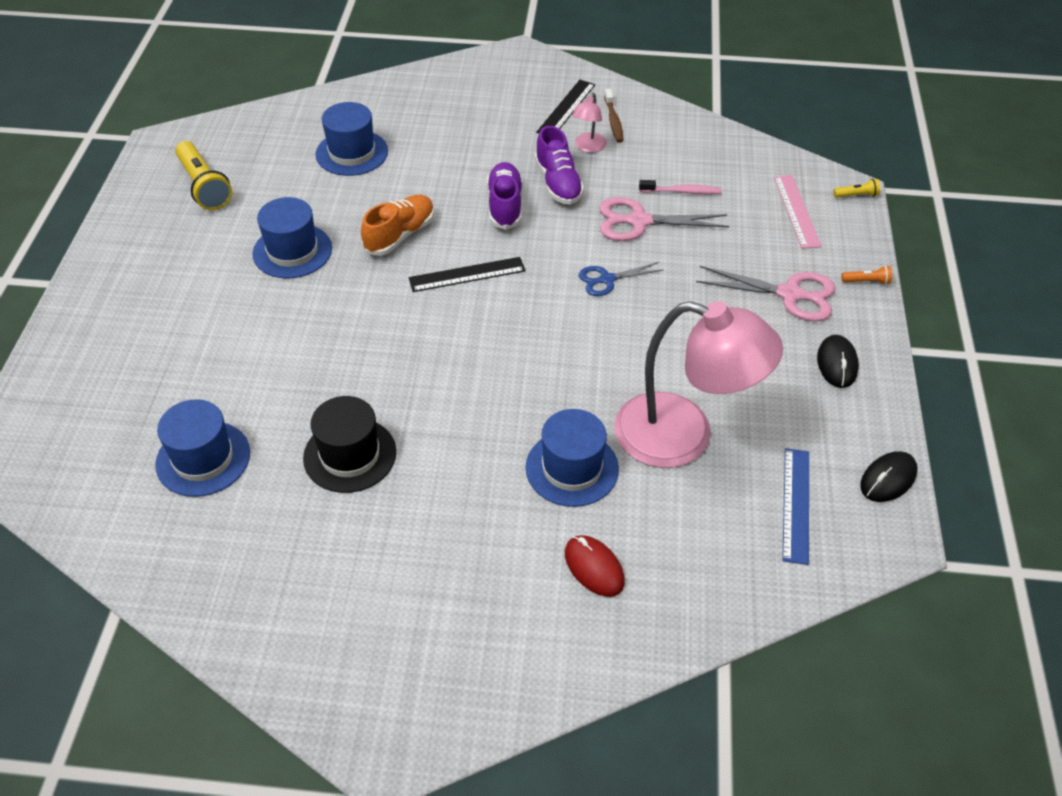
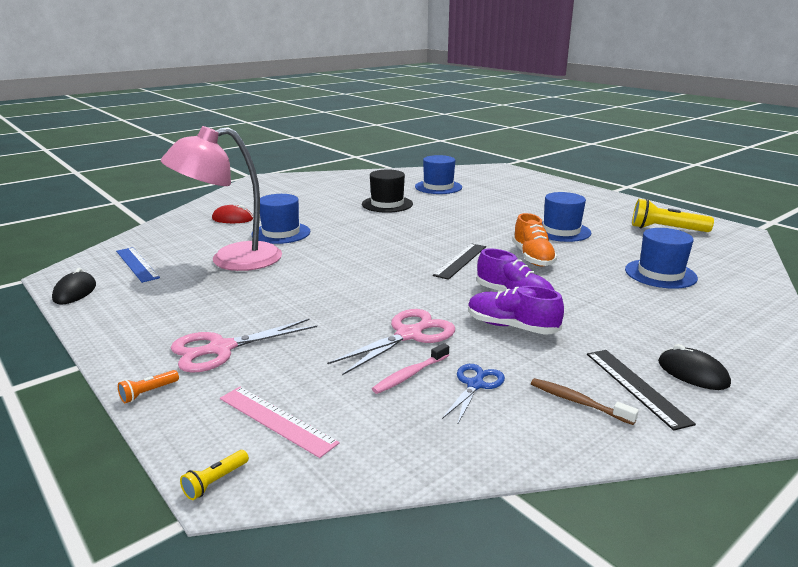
camera: 135 degrees right, 25 degrees down
pink lamp [572,93,607,153] -> none
blue scissors [579,262,663,296] -> blue scissors moved to [442,364,505,425]
black mouse [817,335,859,388] -> black mouse moved to [658,344,731,390]

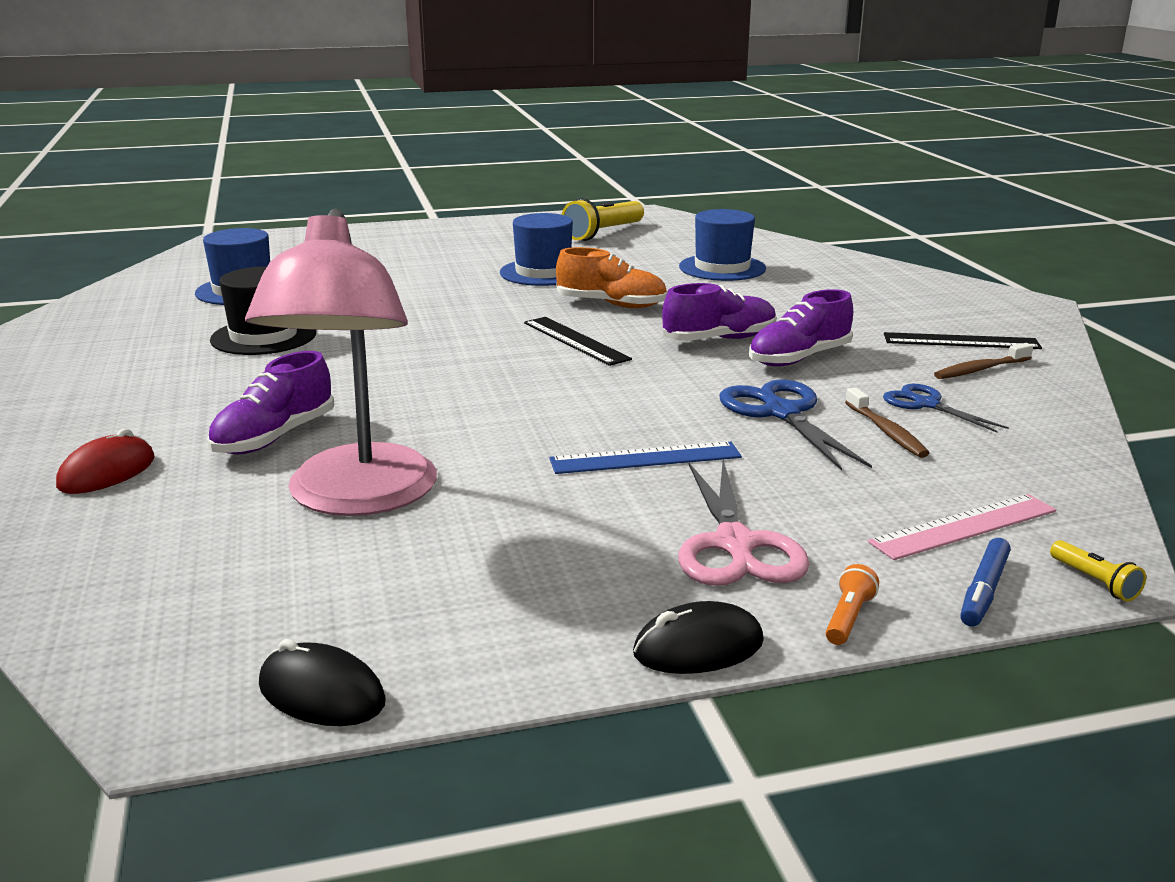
camera: 65 degrees left, 0 degrees up
blue ruler [116,247,160,283] -> blue ruler moved to [549,442,742,474]
orange flashlight [118,370,179,403] -> orange flashlight turned 135 degrees counterclockwise [826,564,879,645]
blue hat [251,194,310,244] -> purple shoe [207,351,334,455]
pink scissors [327,309,455,375] -> blue scissors [719,379,872,471]
pink toothbrush [372,343,449,394] -> brown toothbrush [845,387,929,458]
black mouse [658,344,731,390] -> black mouse moved to [633,601,764,674]
none -> blue marker [960,538,1011,627]

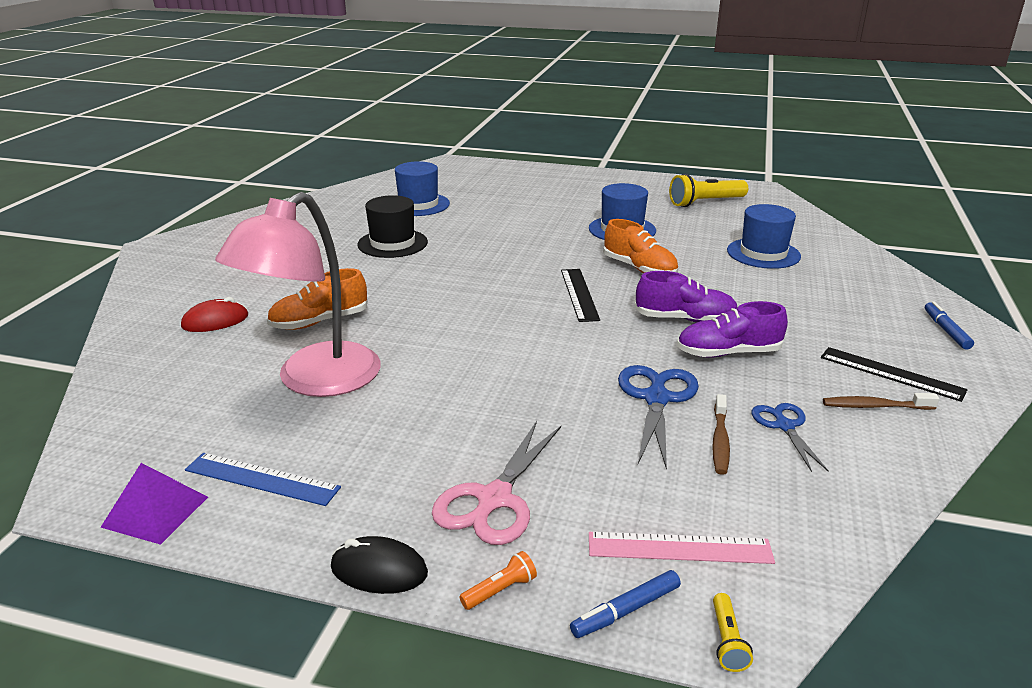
camera: 30 degrees right, 5 degrees up
purple shoe [207,351,334,455] -> orange shoe [267,268,368,330]
black mouse [259,639,386,726] -> purple pyramid [100,463,208,545]
blue ruler [549,442,742,474] -> blue ruler moved to [185,453,341,506]
none -> blue marker [925,301,974,350]

